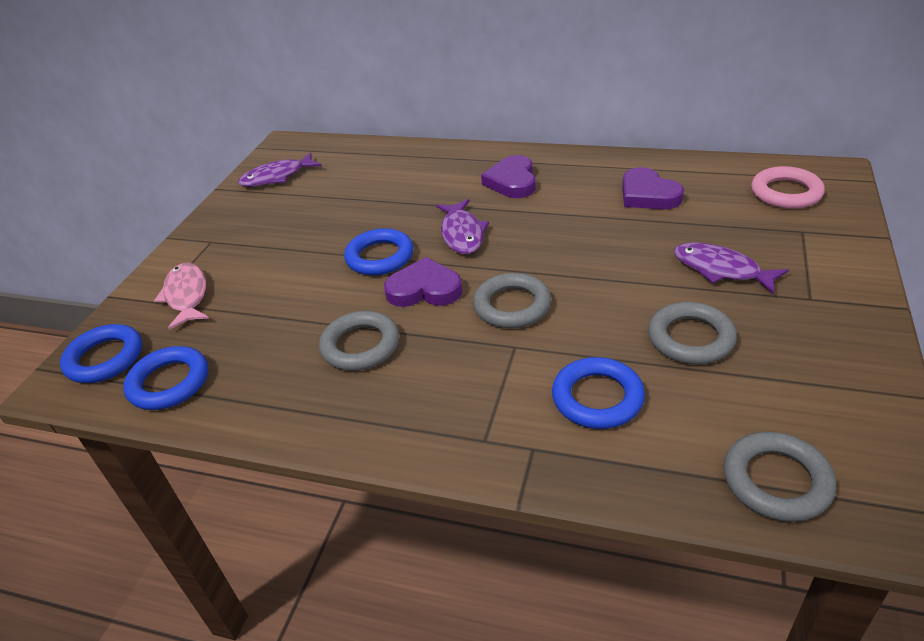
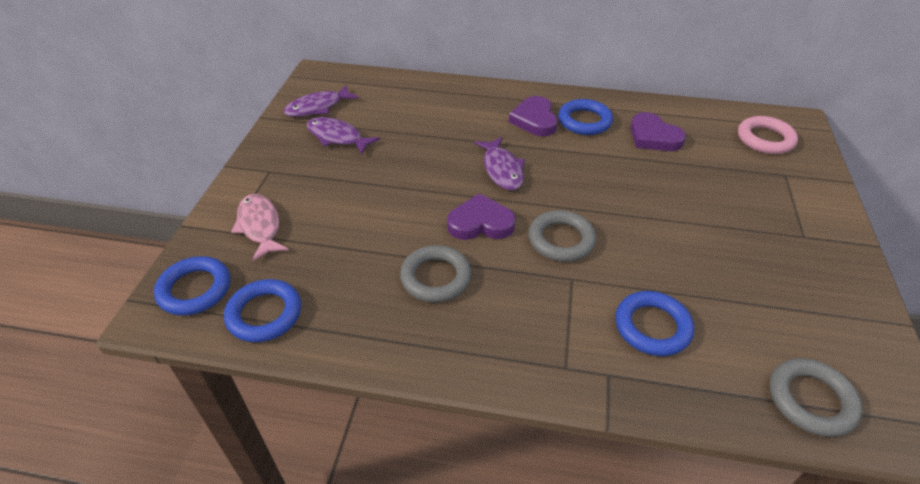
camera: 10 degrees left, 5 degrees up
blue ring [344,228,413,275] -> blue ring moved to [558,99,613,135]
grey ring [648,302,737,364] -> none
purple fish [674,242,789,294] -> purple fish moved to [307,117,380,154]

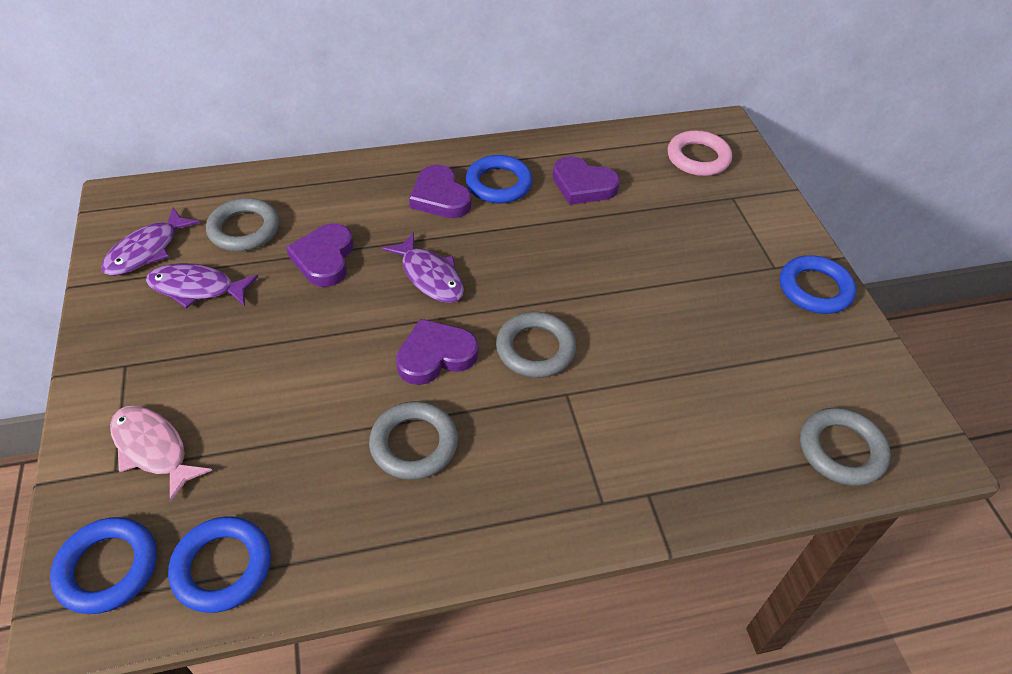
camera: 25 degrees left, 5 degrees up
blue ring [615,291,694,356] -> blue ring moved to [780,255,856,314]
none -> grey ring [206,198,280,252]
none -> purple heart [286,223,353,287]

